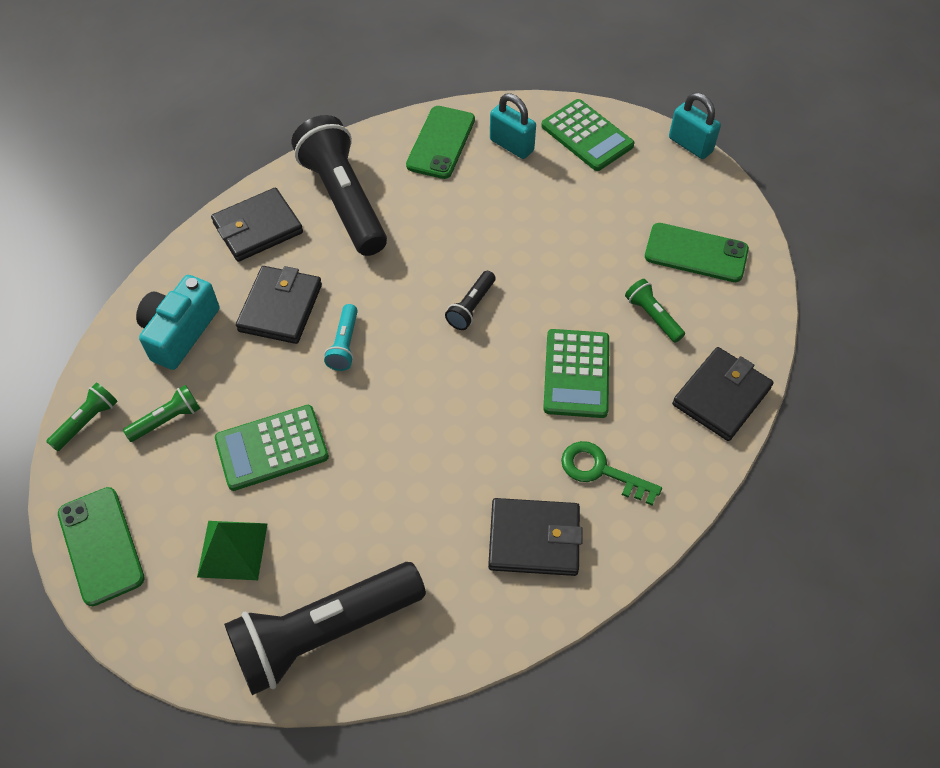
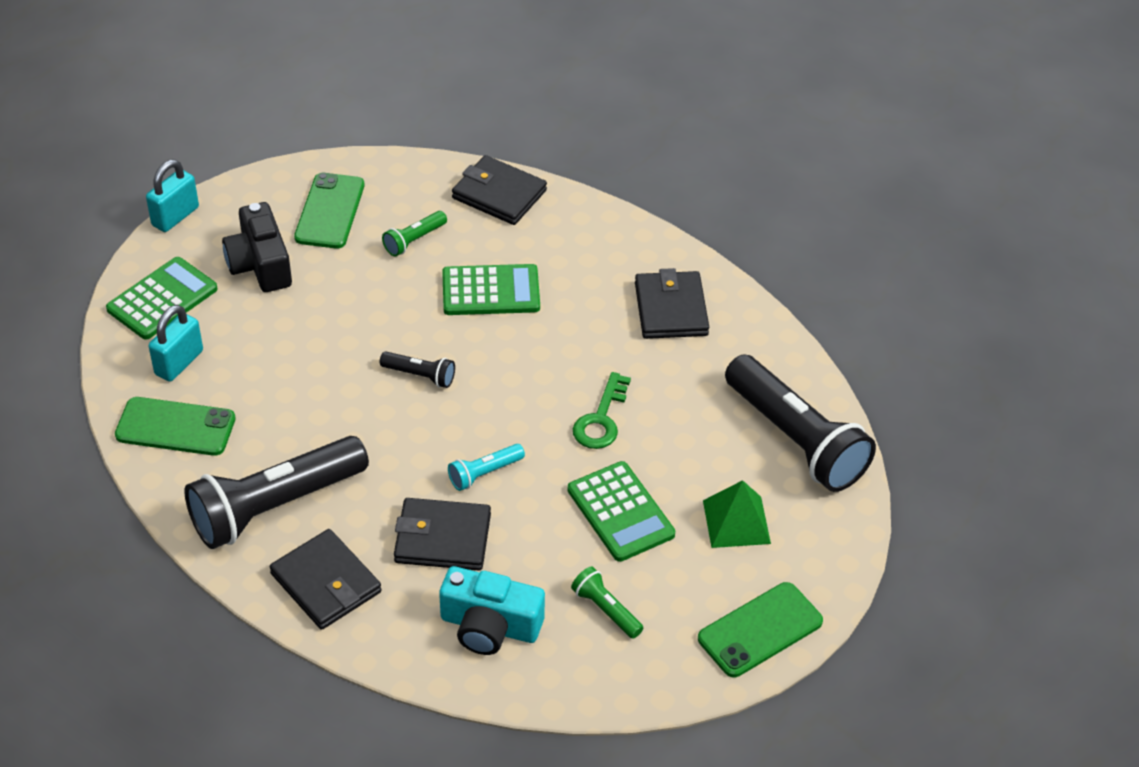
camera: 100 degrees left, 10 degrees down
green flashlight [46,383,118,451] -> none
turquoise flashlight [324,304,358,371] -> turquoise flashlight turned 150 degrees clockwise [448,444,525,491]
green key [561,441,662,505] -> green key moved to [573,372,631,449]
none -> black camera [222,202,292,292]

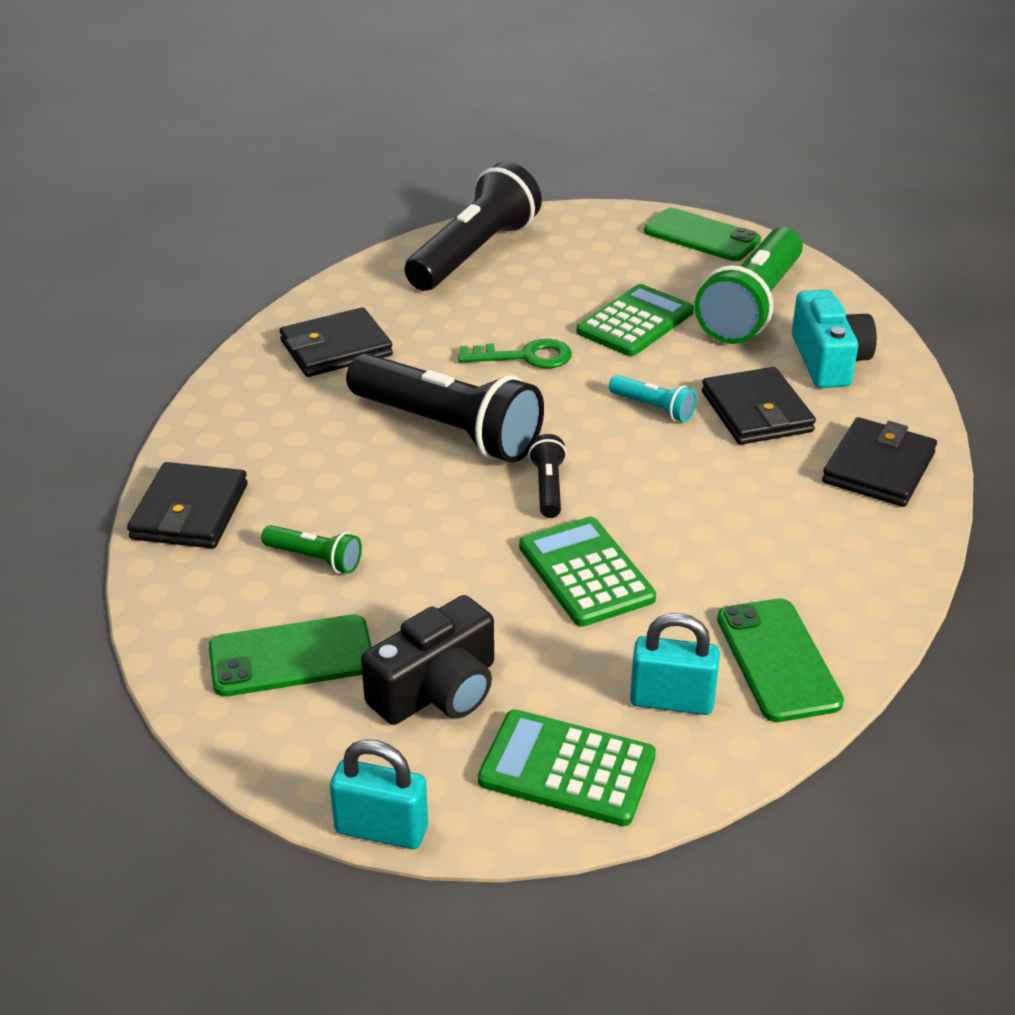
camera: 110 degrees left, 10 degrees down
black flashlight [184,436,369,549] -> black flashlight moved to [346,353,544,463]
green calculator [442,264,540,315] -> green calculator moved to [519,517,656,627]
green flashlight [571,567,643,639] -> green flashlight [694,227,803,344], size x2.28
green pyramid [703,480,771,548] -> none

